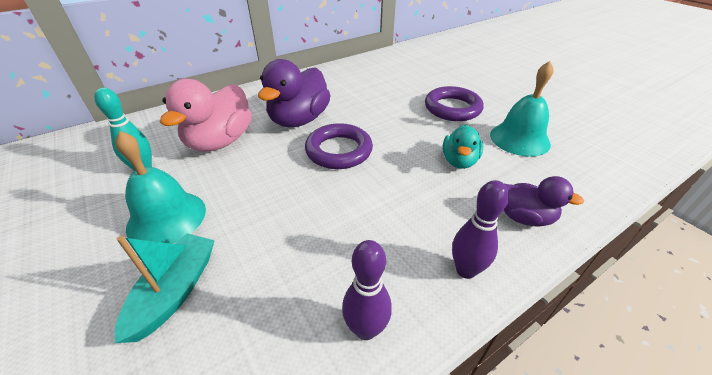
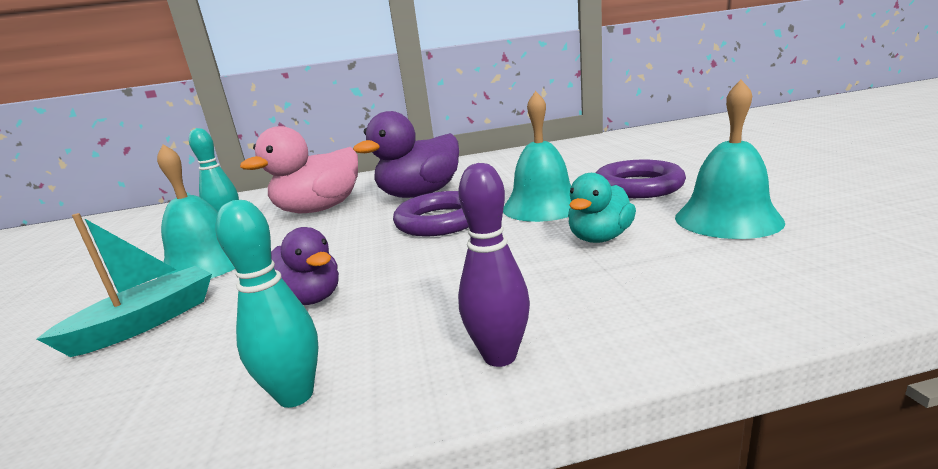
camera: 25 degrees right, 20 degrees down
purple bowling pin [342,240,392,340] -> turquoise bowling pin [216,200,319,408]
purple duck [504,176,584,226] -> purple duck moved to [271,227,339,305]
none -> turquoise bell [503,91,571,222]

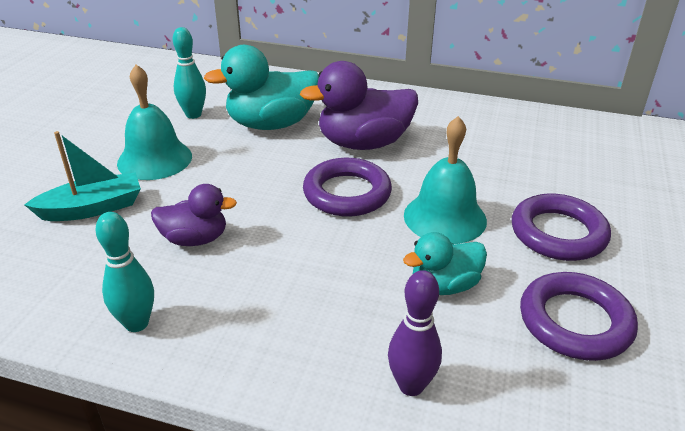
camera: 25 degrees right, 15 degrees up
pink duck [240,126,358,214] -> turquoise duck [204,45,319,130]
purple duck [271,227,339,305] -> purple duck turned 75 degrees counterclockwise [151,184,237,246]
purple bowling pin [458,163,530,367] -> purple bowling pin moved to [388,270,442,396]
turquoise bell [675,80,785,239] -> purple ring [520,272,638,361]

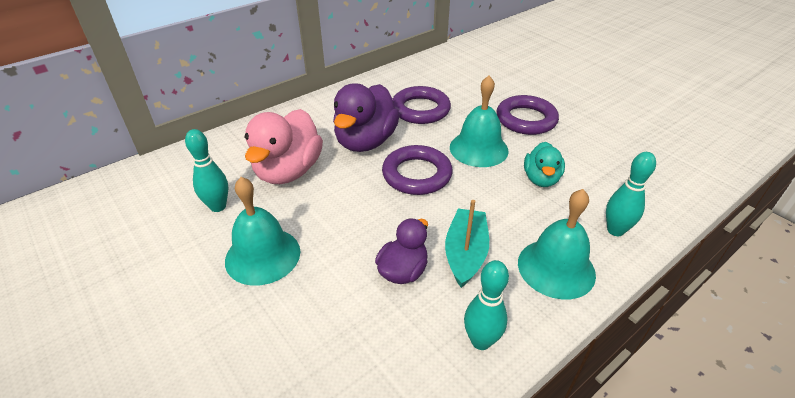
camera: 55 degrees left, 5 degrees up
turquoise boat [24,131,141,221] -> turquoise boat moved to [445,200,489,288]
turquoise duck [204,45,319,130] -> pink duck [245,109,323,184]
purple bowling pin [388,270,442,396] -> turquoise bowling pin [606,152,656,236]
purple ring [520,272,638,361] -> purple ring moved to [392,86,451,124]
none -> turquoise bell [518,189,596,300]

